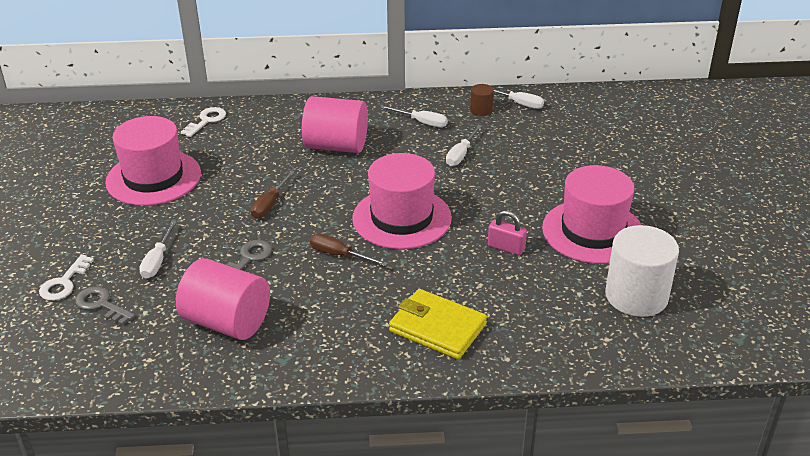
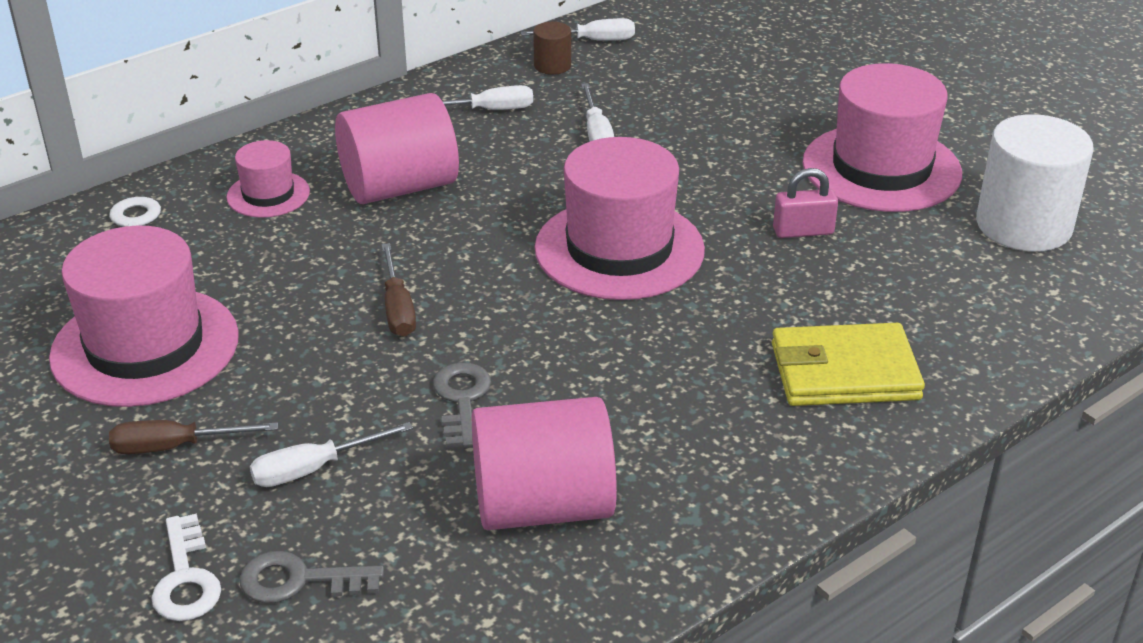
camera: 35 degrees left, 0 degrees up
white screwdriver [139,221,177,279] -> white screwdriver turned 90 degrees clockwise [250,422,413,487]
brown screwdriver [310,234,388,266] -> brown screwdriver moved to [109,420,278,454]
none -> pink hat [227,140,310,218]

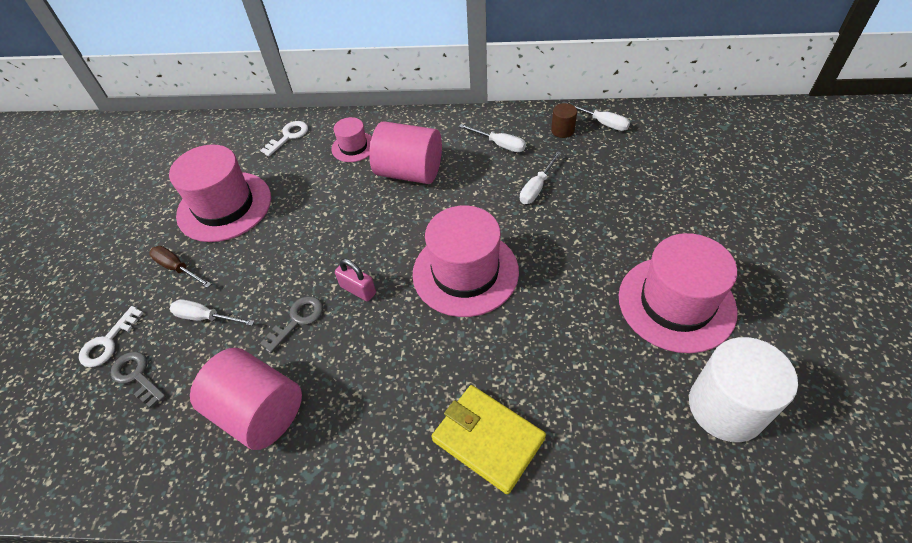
camera: 45 degrees right, 15 degrees up
brown screwdriver [382,243,416,337] -> none
pink padlock [773,168,838,238] -> pink padlock moved to [335,259,376,302]

